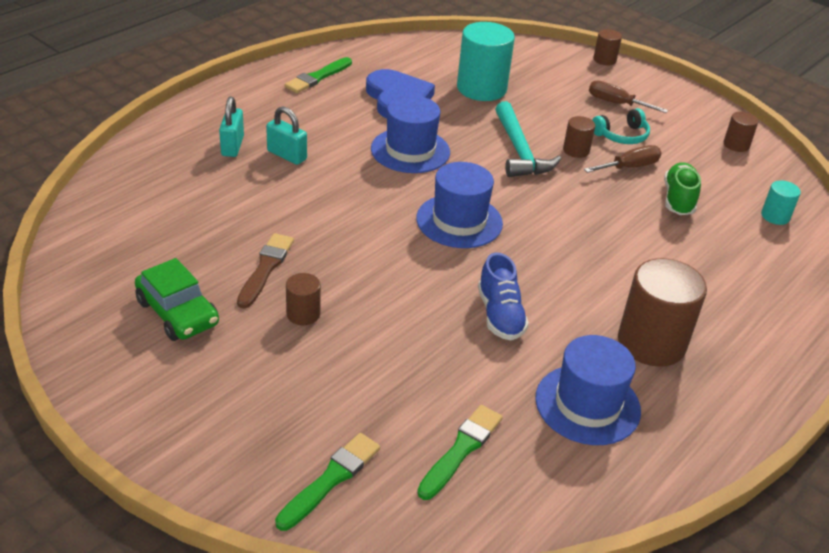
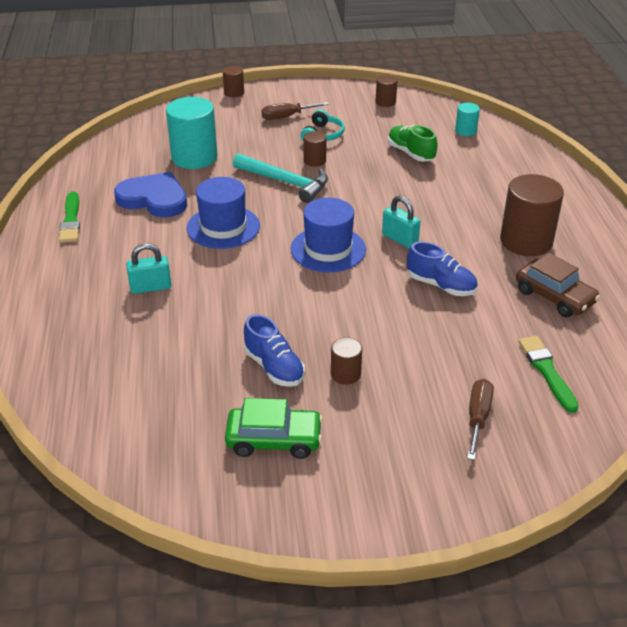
camera: 45 degrees left, 0 degrees up
turquoise padlock [219,97,244,157] -> turquoise padlock moved to [382,195,420,249]
brown brush [237,233,294,309] -> blue shoe [244,314,305,387]
green brush [275,433,380,531] -> none
blue hat [535,335,641,445] -> brown car [516,253,600,317]
brown screwdriver [584,145,661,173] -> brown screwdriver moved to [467,379,494,460]

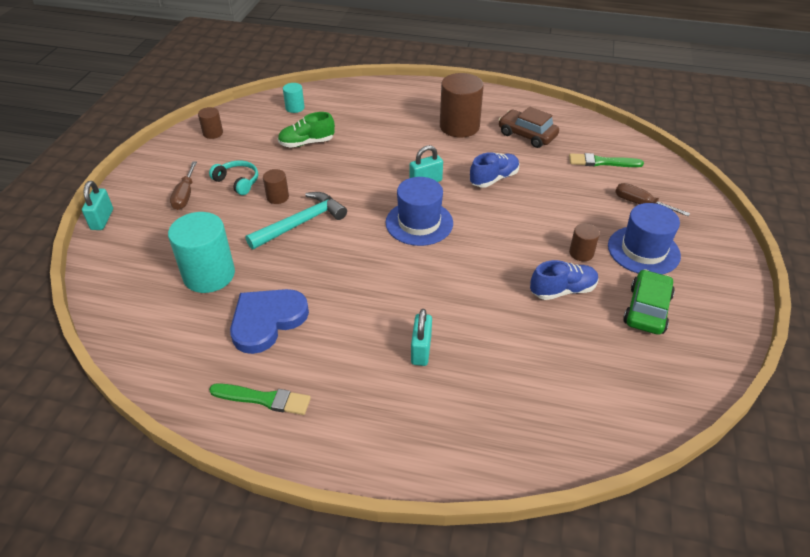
camera: 70 degrees left, 5 degrees up
blue hat [187,177,260,249] -> blue hat moved to [608,203,681,274]
brown cylinder [223,66,244,97] -> turquoise padlock [82,181,113,230]
brown car [516,253,600,317] -> brown car turned 120 degrees counterclockwise [499,107,559,148]

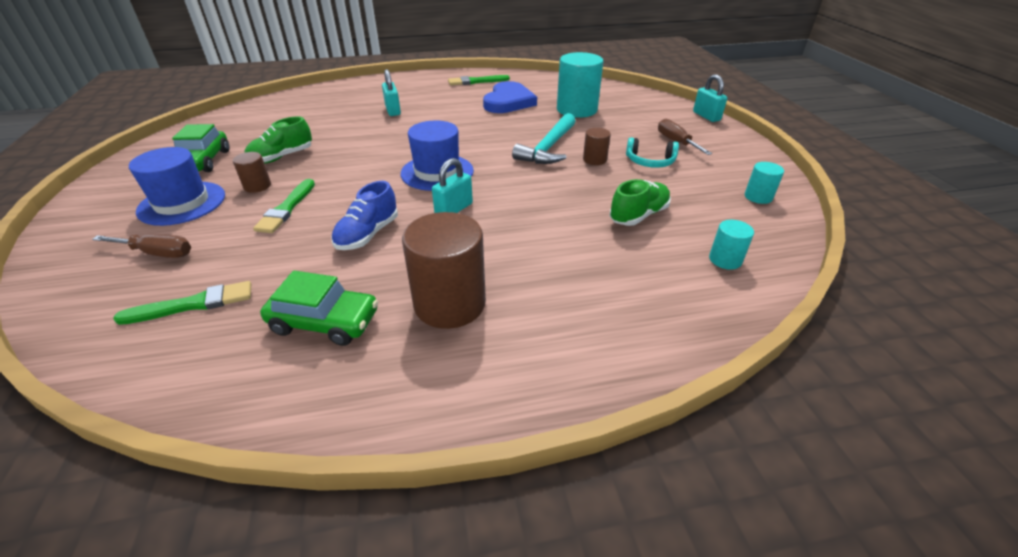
camera: 155 degrees right, 5 degrees down
brown cylinder [198,107,223,139] -> turquoise cylinder [745,162,784,204]
brown car [499,107,559,148] -> green car [260,271,378,346]
blue shoe [530,260,599,300] -> green shoe [244,116,312,164]
none -> green brush [253,179,315,233]

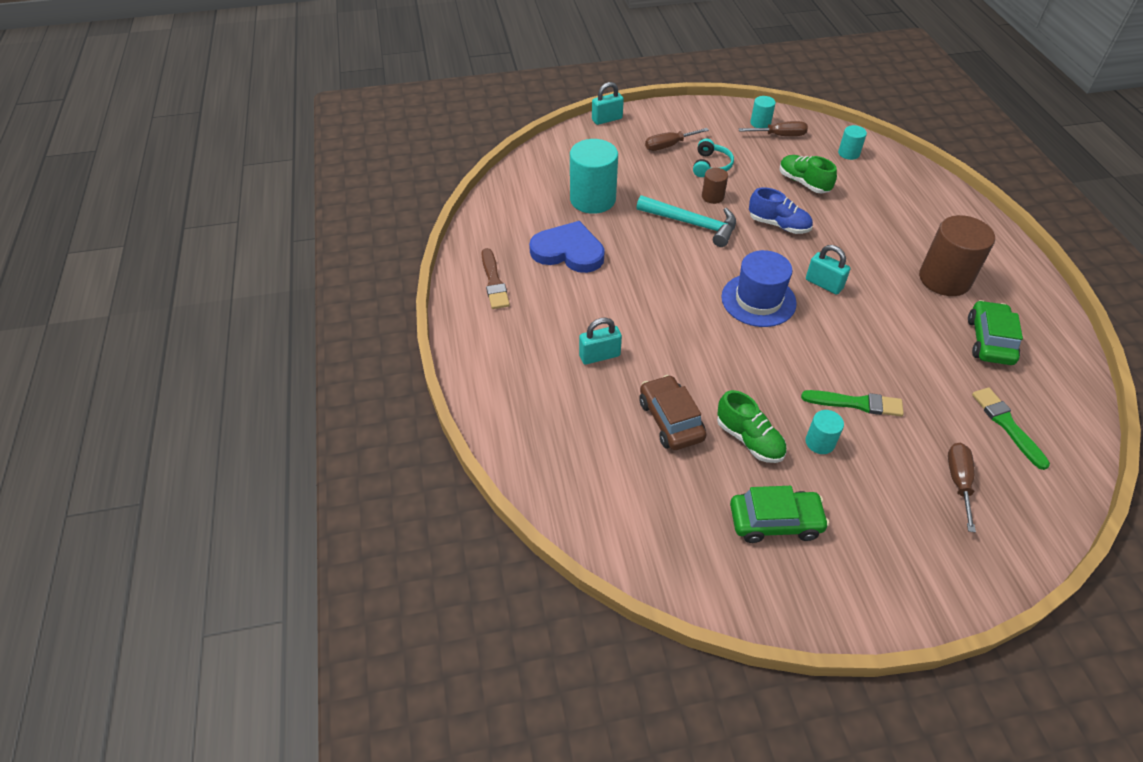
camera: 90 degrees left, 10 degrees up
blue hat [129,147,225,226] -> none
brown cylinder [233,152,271,193] -> turquoise cylinder [805,410,844,454]
blue shoe [331,181,398,250] -> blue shoe moved to [749,187,813,234]
green brush [448,75,510,85] -> brown brush [482,248,510,309]
none -> brown car [640,375,706,450]
none -> brown screwdriver [739,121,808,136]

